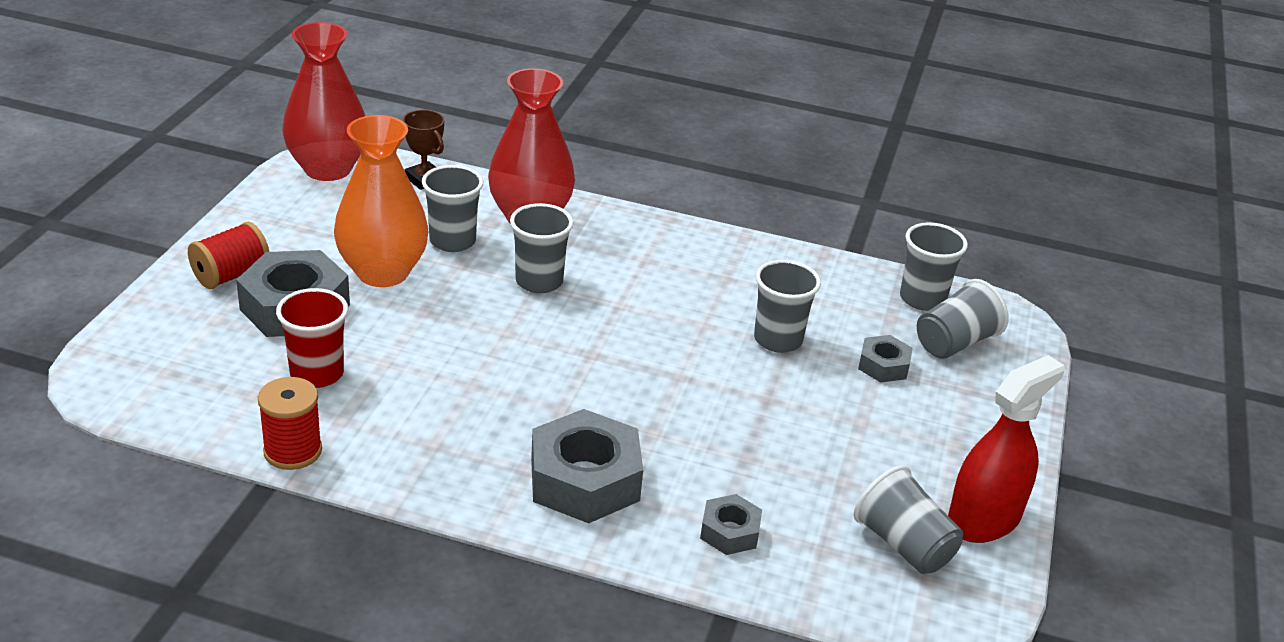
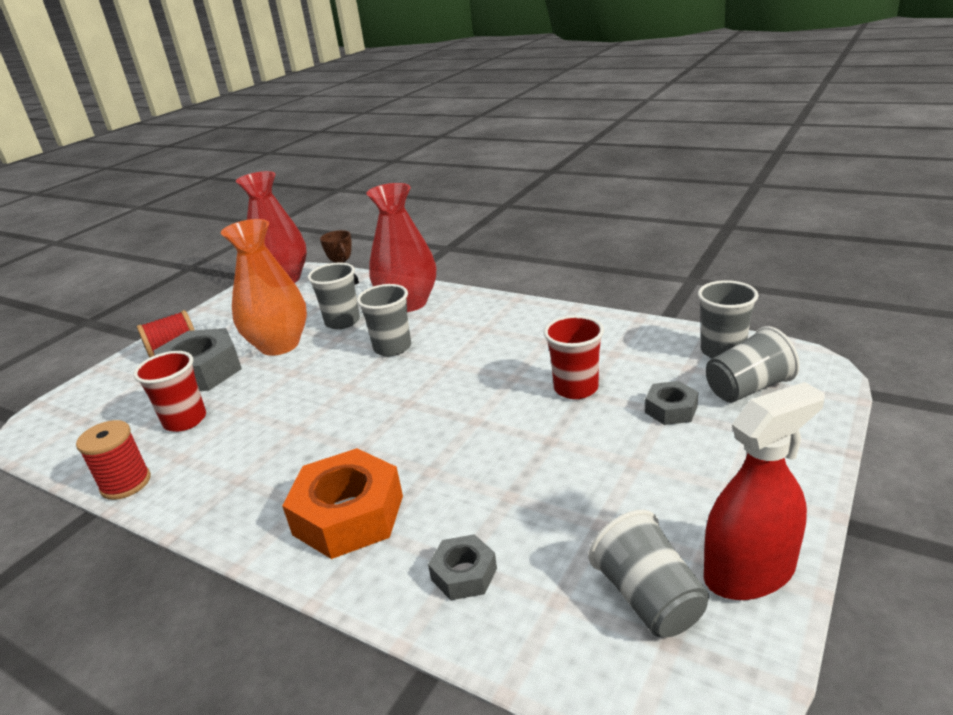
camera: 20 degrees right, 5 degrees down
grey nut [531,409,643,523] -> orange nut [282,448,403,559]
grey cup [754,260,821,353] -> red cup [544,315,604,399]

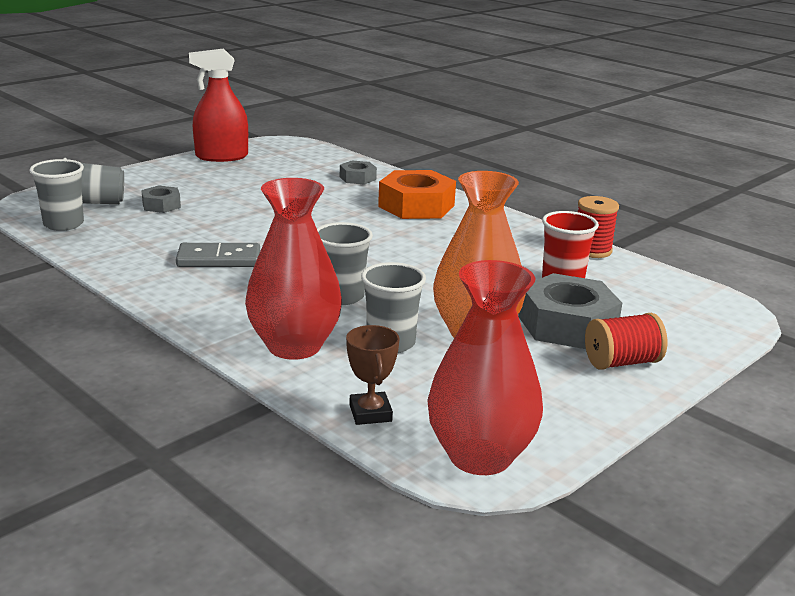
camera: 170 degrees left, 5 degrees down
red cup [544,315,604,399] -> none
grey cup [589,510,709,637] -> none
none -> grey domino [176,243,260,267]

